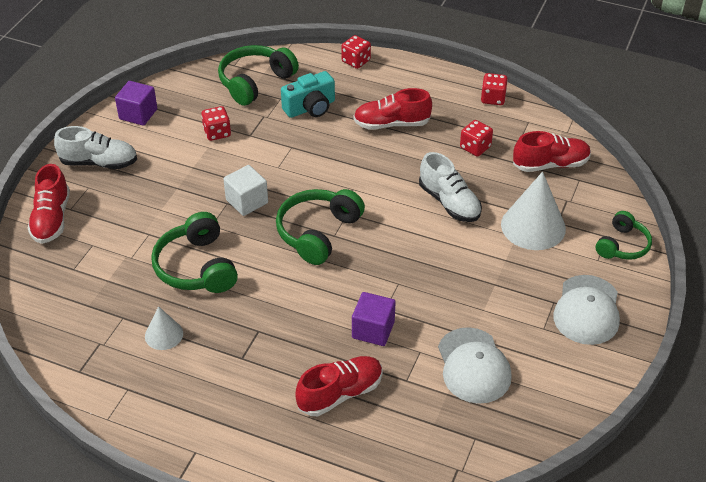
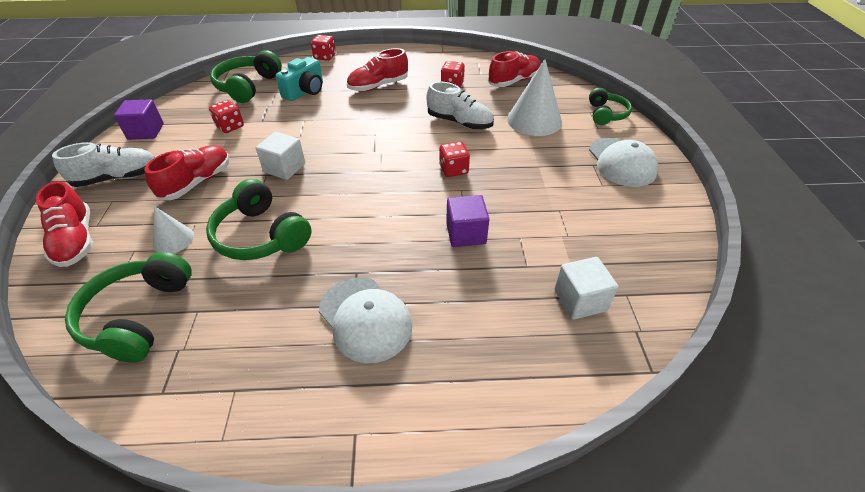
camera: 25 degrees left, 0 degrees up
white cone [145,306,183,350] -> white cone moved to [153,206,194,254]
green headphones [276,189,365,265] -> green headphones moved to [65,252,192,363]
red shoe [295,356,383,416] -> red shoe moved to [144,145,230,200]
white cap [438,327,512,404] -> white cap moved to [319,278,412,363]
red dice [481,73,508,105] -> red dice moved to [439,141,470,177]
none -> white cube [554,257,618,320]

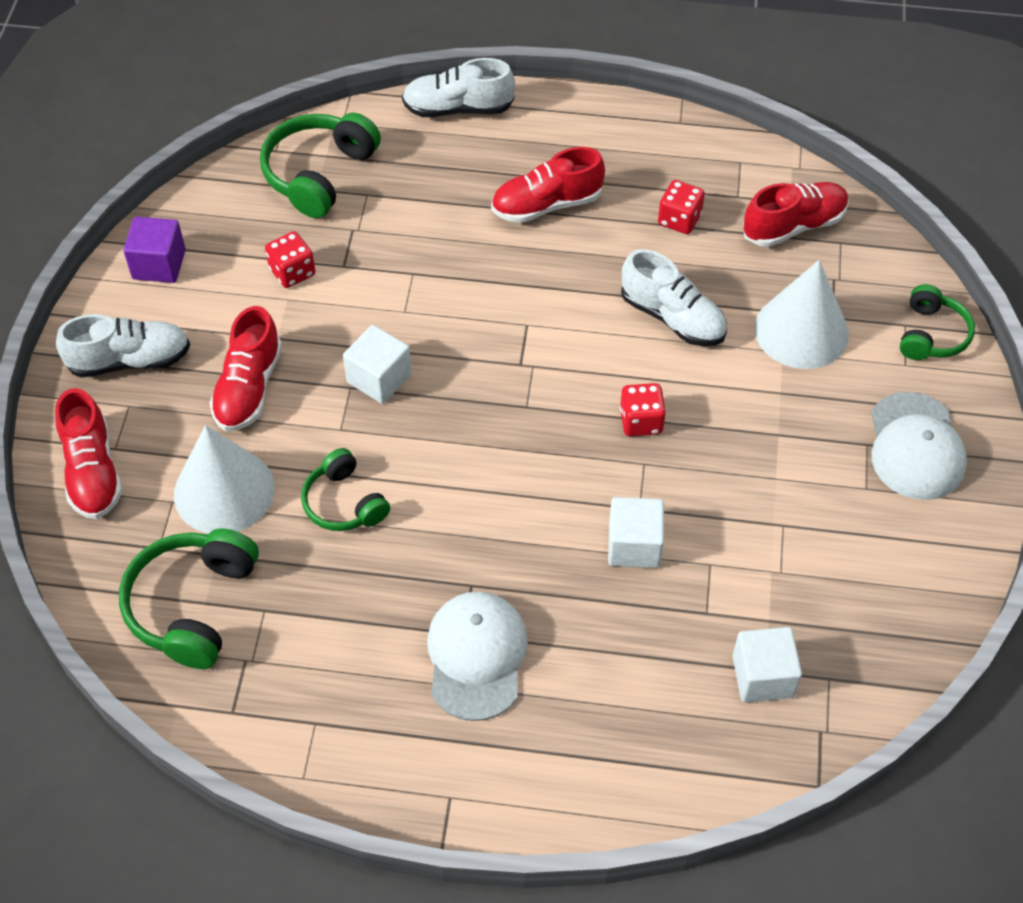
camera: 10 degrees right, 10 degrees up
red shoe [144,145,230,200] -> red shoe turned 150 degrees clockwise [209,306,282,431]
white cone [153,206,194,254] -> white cone [174,425,275,534], size x1.84
green headphones [206,179,312,260] -> green headphones [301,448,390,531], size x0.64
turquoise camera [276,57,323,101] -> none
red dice [311,35,336,61] -> white shoe [402,58,515,117]
white cap [319,278,412,363] -> white cap turned 150 degrees counterclockwise [427,591,528,721]
purple cube [446,195,489,247] -> white cube [608,497,664,568]

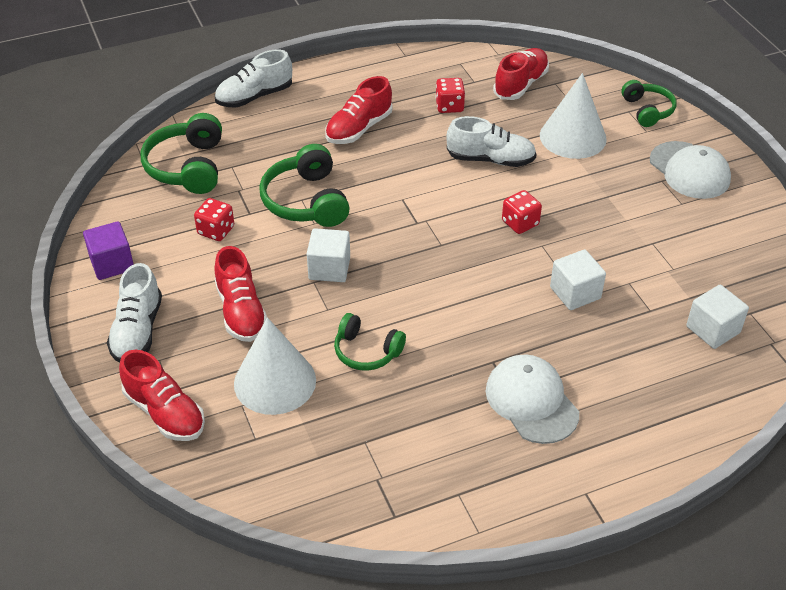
camera: 30 degrees left, 10 degrees down
white shoe [56,314,190,377] -> white shoe turned 135 degrees clockwise [107,263,162,362]
green headphones [119,528,259,669] -> green headphones moved to [259,144,350,227]

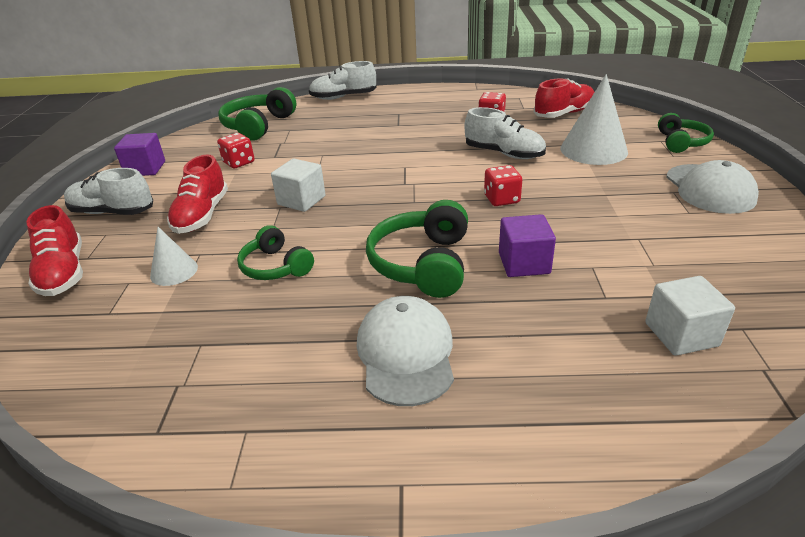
camera: 25 degrees right, 10 degrees down
white shoe [107,263,162,362] -> white shoe turned 75 degrees clockwise [64,168,153,215]
white cone [234,318,316,415] -> white cone [150,227,198,286], size x0.54
green headphones [259,144,350,227] -> green headphones moved to [366,200,468,298]
red shoe [325,76,393,144] -> none
white cube [550,249,606,310] -> purple cube [499,214,556,277]

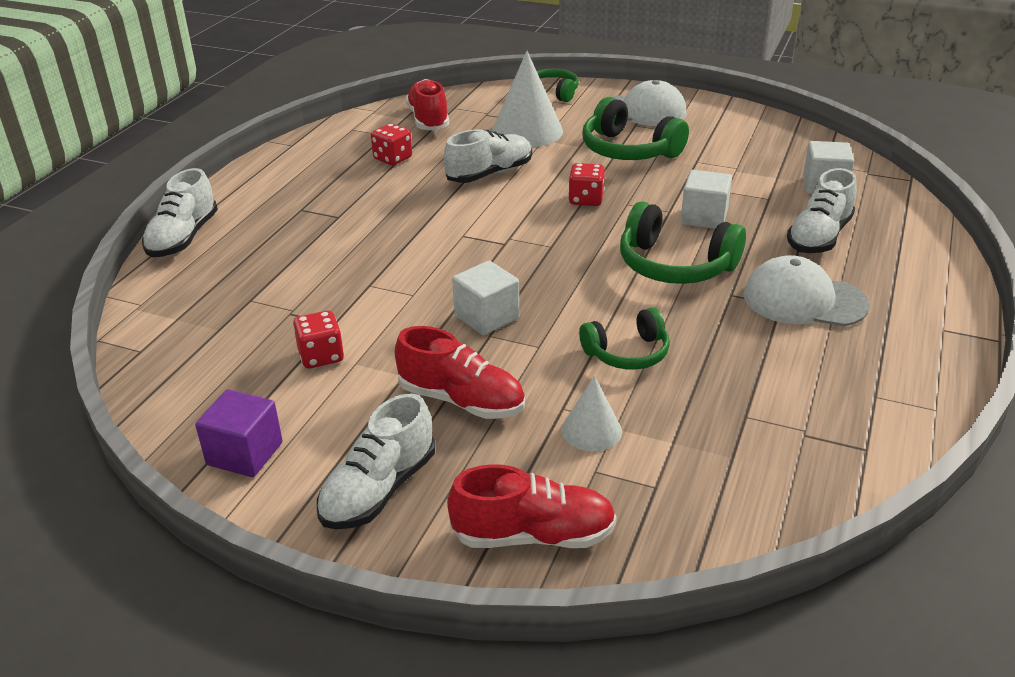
camera: 70 degrees left, 0 degrees up
green headphones [218,87,296,141] -> green headphones moved to [583,97,689,160]
purple cube [499,214,556,277] -> white cube [681,170,732,229]
none -> white shoe [787,168,857,253]

